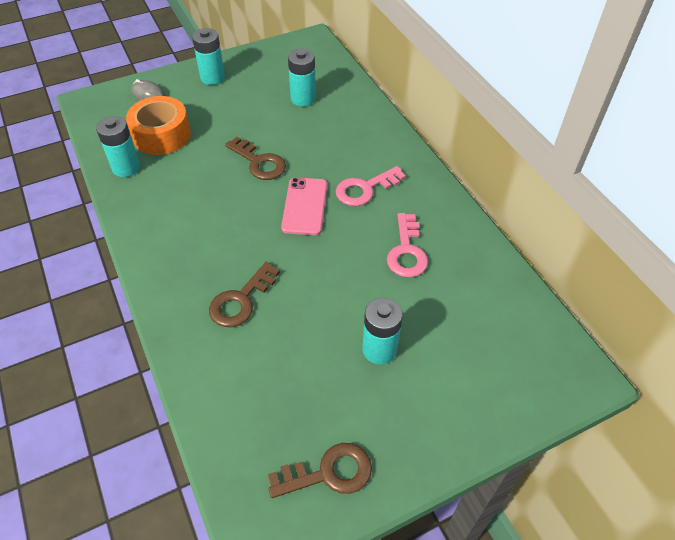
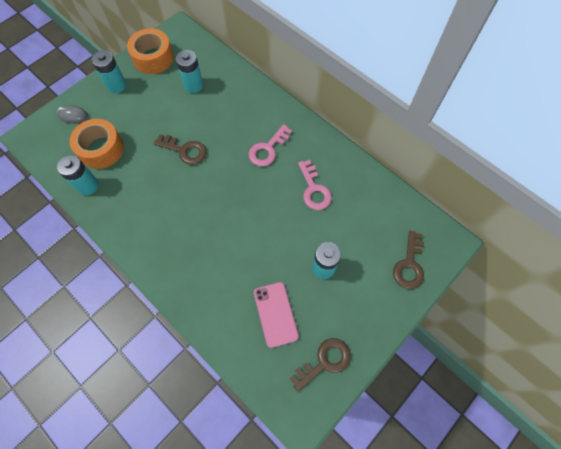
camera: 20 degrees left, 15 degrees up
brown key [209,262,280,327] -> brown key moved to [393,231,424,289]
pink phone [281,178,327,235] -> pink phone moved to [254,282,299,348]
none -> orange tape [127,28,174,74]

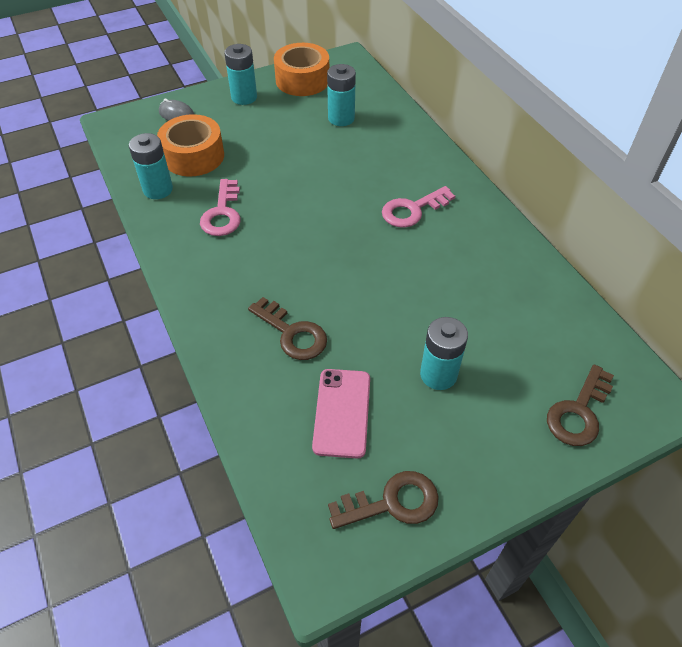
camera: 20 degrees right, 15 degrees down
brown key [154,135,207,165] -> brown key moved to [248,297,327,360]
pink key [298,160,332,210] -> pink key moved to [200,179,241,236]

